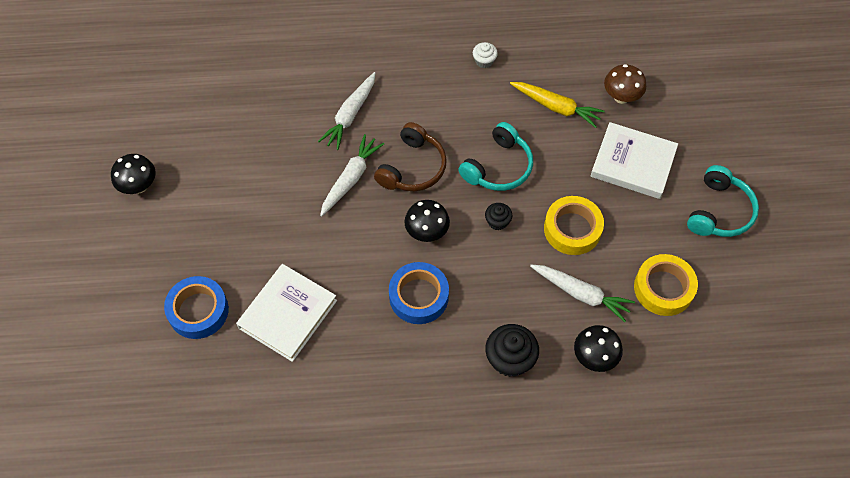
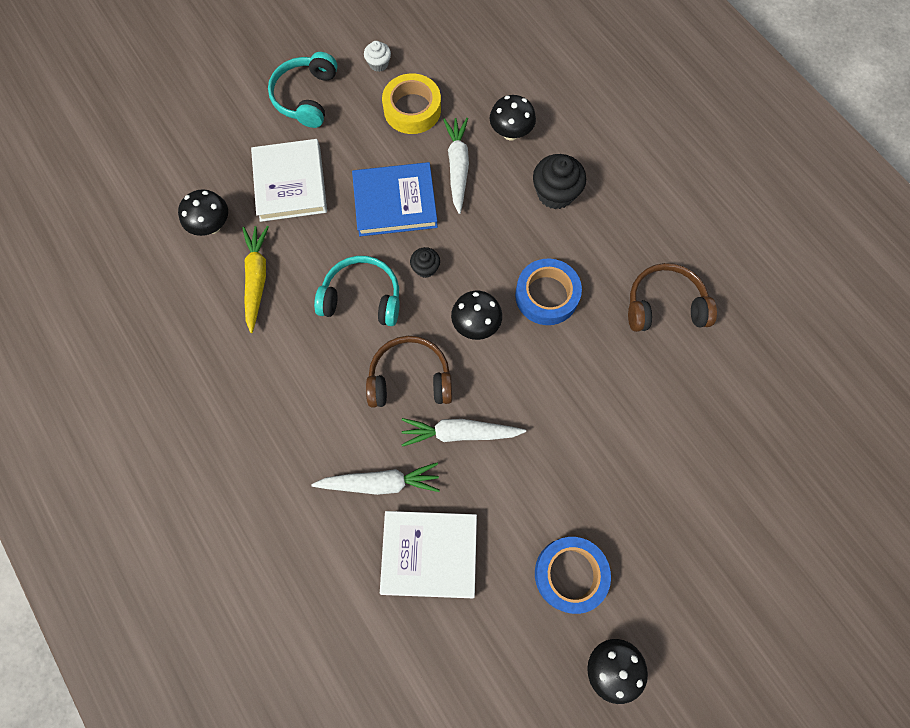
camera: 120 degrees left, 10 degrees up
blue tape [164,276,229,339] -> blue tape moved to [535,537,611,614]
white book [236,264,337,362] -> white book moved to [380,511,477,598]
white cupcake [473,42,498,68] -> white cupcake moved to [364,41,391,72]
yellow tape [544,196,604,255] -> blue book [352,162,438,236]
brown mushroom [604,64,646,104] -> black mushroom [178,189,228,236]
turquoise headphones [687,165,759,237] -> turquoise headphones turned 75 degrees counterclockwise [268,52,338,128]
none -> brown headphones [628,263,717,332]

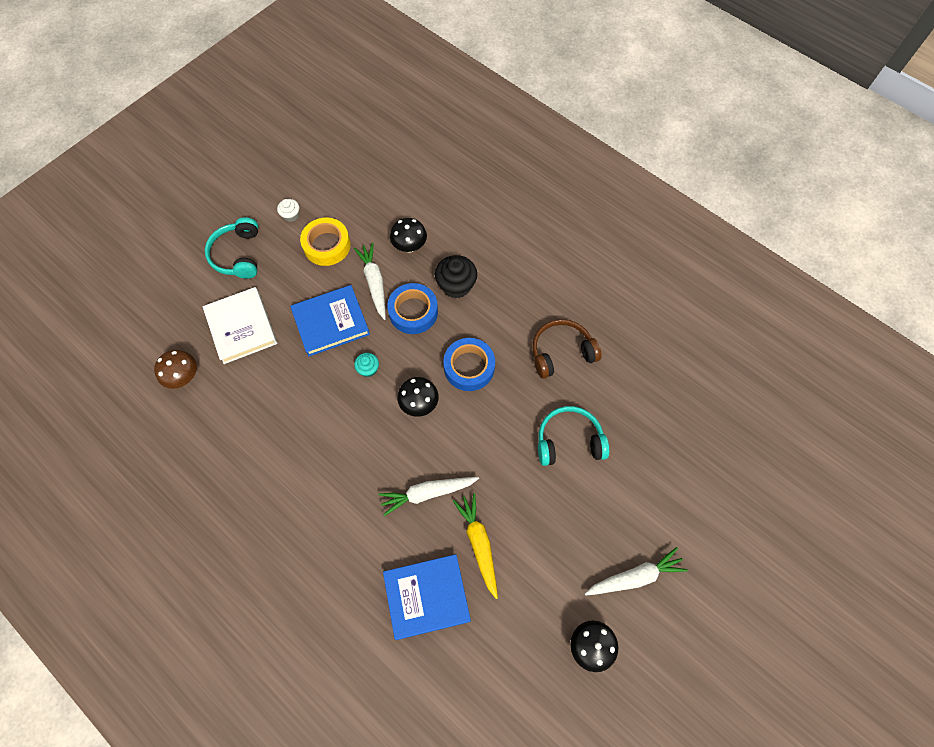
camera: 15 degrees left, 5 degrees down
black mushroom [178,189,228,236] -> brown mushroom [154,350,197,389]
yellow carrot [243,226,269,333] -> yellow carrot moved to [453,493,498,599]
white carrot [311,463,440,495] -> white carrot moved to [585,547,688,596]
turquoise headphones [314,256,400,326] -> turquoise headphones moved to [538,406,609,466]
brown headphones [366,336,452,408] -> none
white book [380,511,477,598] -> blue book [383,554,471,640]
black cupcake [410,247,440,278] -> turquoise cupcake [354,353,379,377]
blue tape [535,537,611,614] -> blue tape moved to [387,283,438,334]

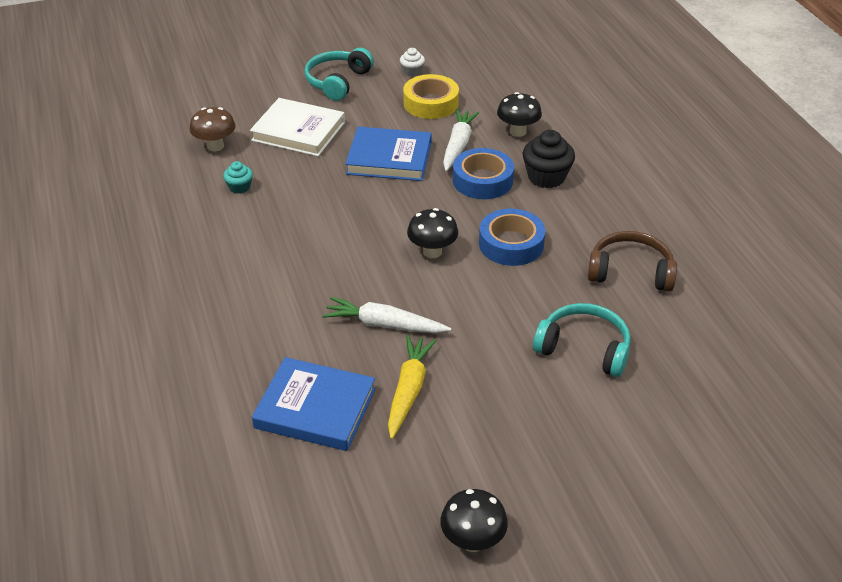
camera: 30 degrees right, 25 degrees down
white book [203,287,277,364] -> white book turned 75 degrees counterclockwise [250,98,345,156]
turquoise cupcake [354,353,379,377] -> turquoise cupcake moved to [223,161,253,194]
white carrot [585,547,688,596] -> none

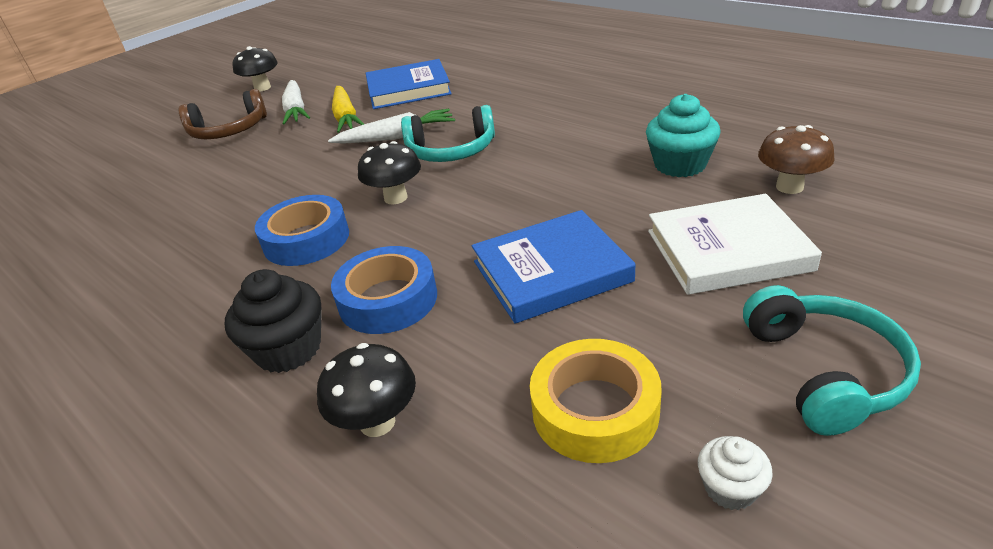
camera: 155 degrees right, 5 degrees down
turquoise cupcake [223,161,253,194] -> turquoise cupcake [646,94,720,177], size x1.80
white carrot [443,109,479,172] -> white carrot moved to [282,80,310,125]
turquoise headphones [533,303,631,377] -> turquoise headphones moved to [401,105,495,162]
brown headphones [588,231,677,292] -> brown headphones moved to [179,89,267,139]

